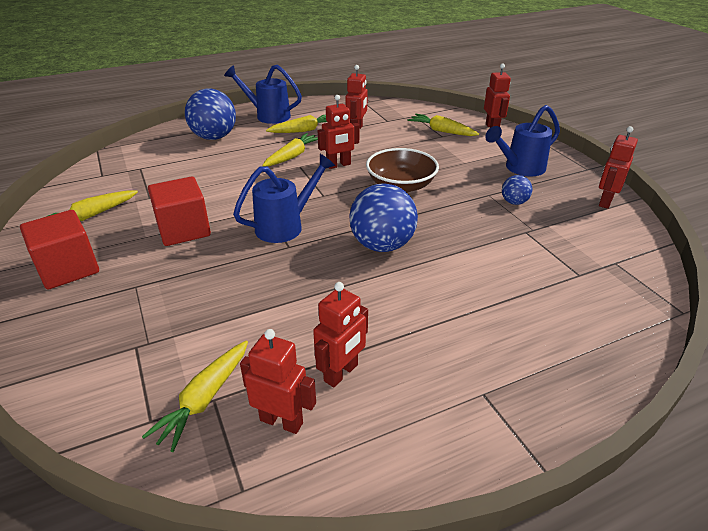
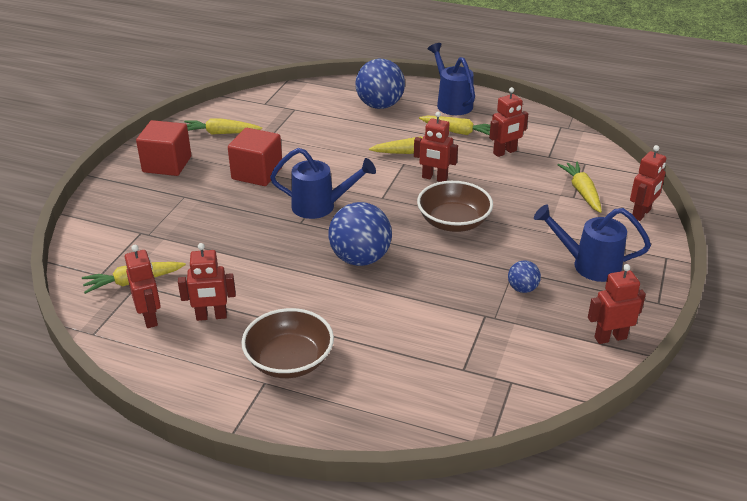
camera: 45 degrees right, 0 degrees up
none -> brown bowl [241,308,334,378]

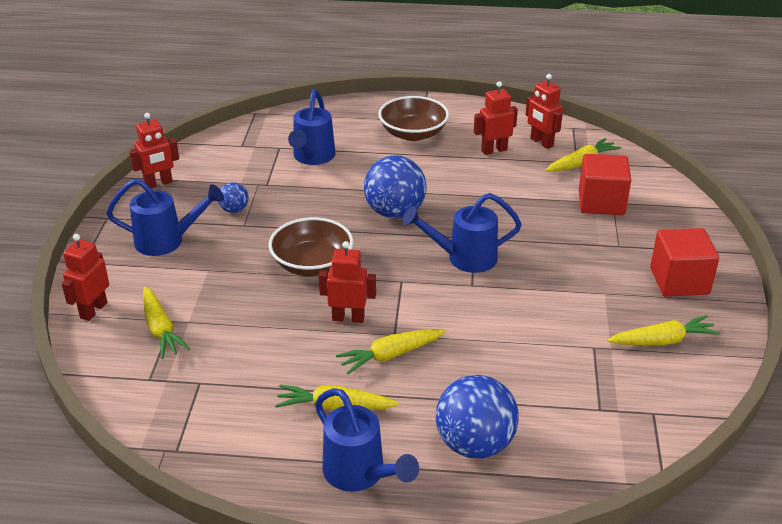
camera: 165 degrees right, 0 degrees up
red cube [228,128,282,186] -> red cube moved to [579,154,631,215]
red robot [489,87,528,157] -> none
none -> blue watering can [288,89,336,165]

